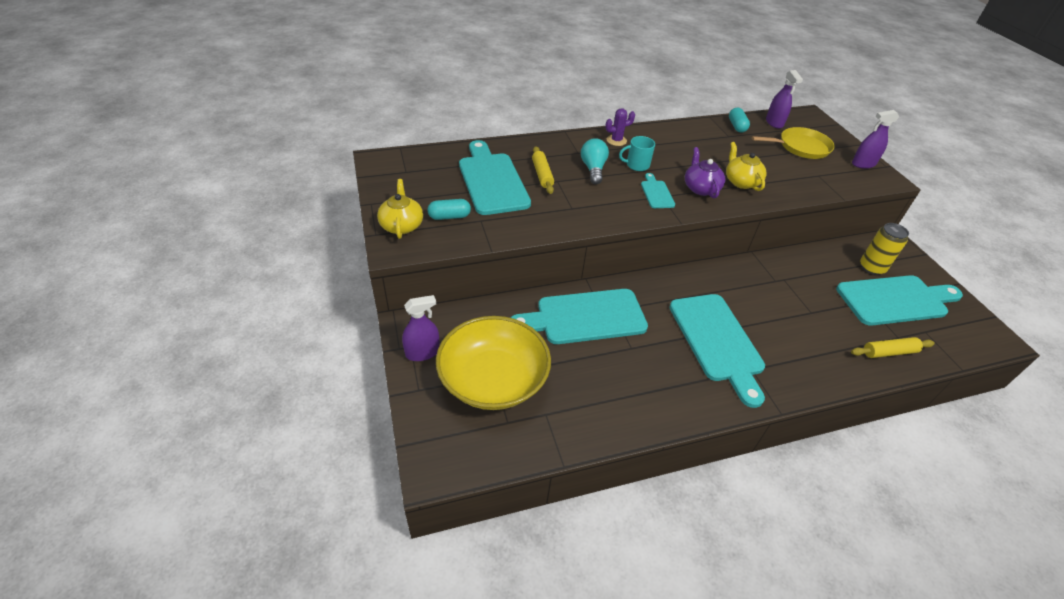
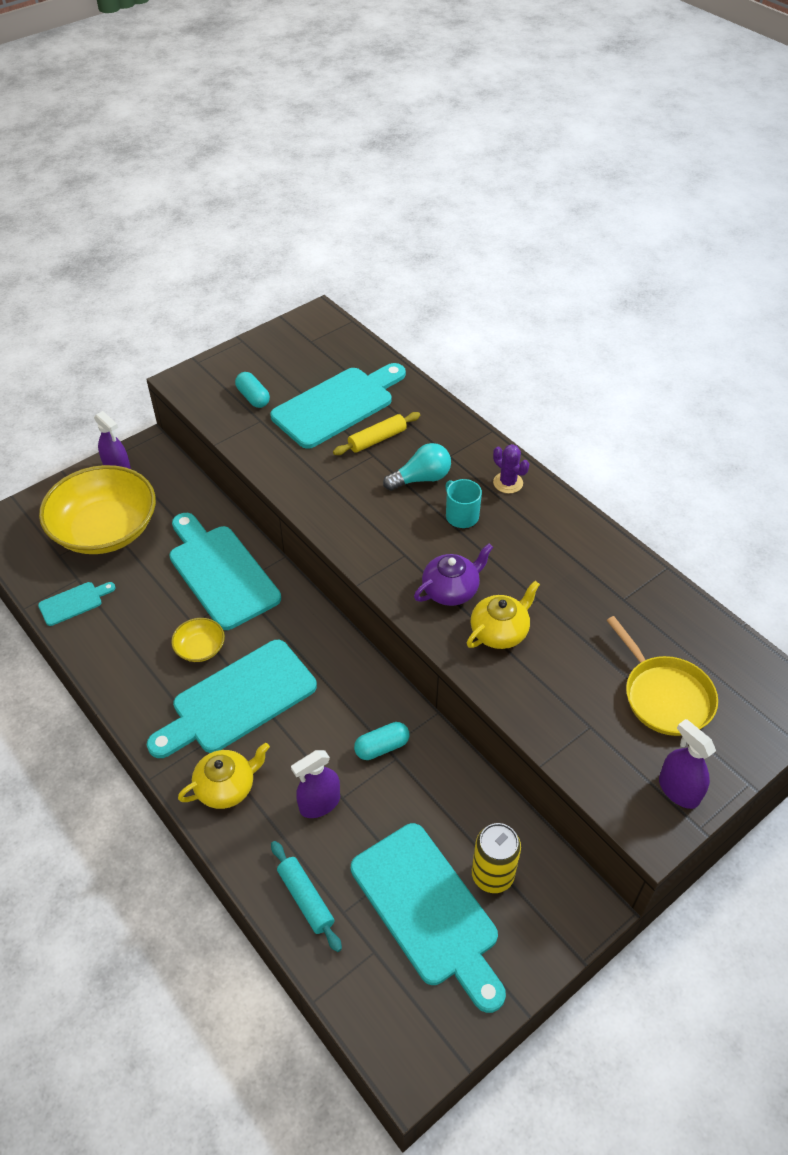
camera: 70 degrees right, 5 degrees up
yellow teapot [377,179,423,239] -> yellow teapot moved to [178,743,270,809]
turquoise cutting board [641,173,675,208] -> turquoise cutting board moved to [38,582,115,626]
turquoise capsule [729,108,750,133] -> turquoise capsule moved to [354,722,409,760]
purple spray bottle [766,70,803,129] -> purple spray bottle moved to [291,750,340,818]
yellow rolling pin [851,337,935,358] -> turquoise rolling pin [271,841,342,952]
none -> yellow bowl [171,618,225,662]

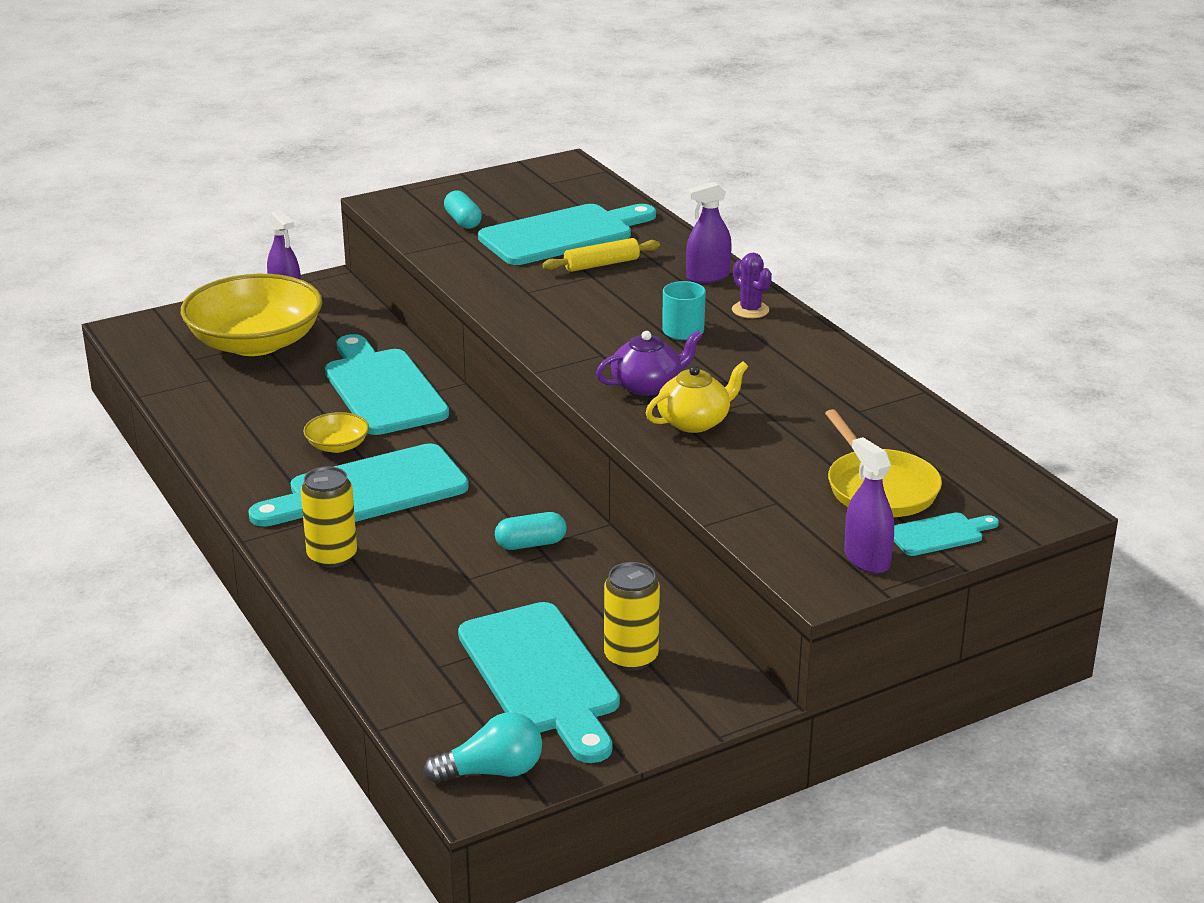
camera: 10 degrees right, 20 degrees down
turquoise cutting board [38,582,115,626] -> turquoise cutting board moved to [894,512,999,556]
yellow teapot [178,743,270,809] -> yellow can [301,466,357,568]
turquoise rolling pin [271,841,342,952] -> none
purple spray bottle [291,750,340,818] -> purple spray bottle moved to [686,182,732,283]
turquoise light bulb [383,443,451,491] -> turquoise light bulb moved to [423,712,542,783]

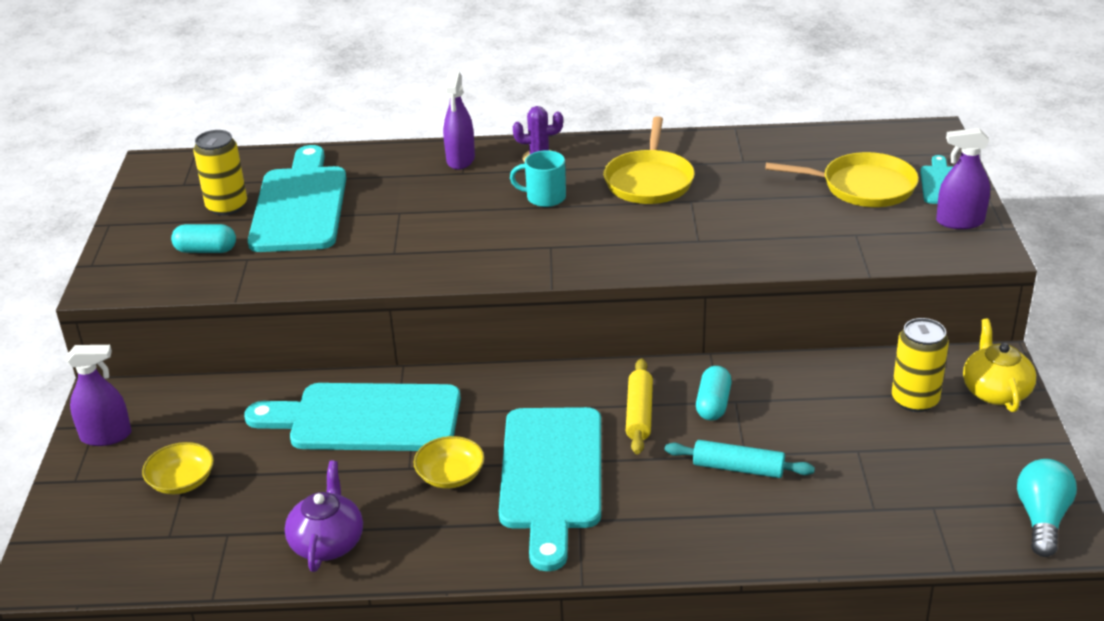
camera: 60 degrees left, 5 degrees up
yellow bowl [181,274,322,356] -> yellow bowl [142,442,214,494], size x0.43
yellow can [301,466,357,568] -> yellow can moved to [193,130,247,216]
turquoise cutting board [458,602,620,763] -> none
yellow rolling pin [542,238,660,272] -> yellow rolling pin moved to [626,358,653,454]
purple teapot [596,330,703,396] -> purple teapot moved to [285,461,363,572]
yellow teapot [646,361,748,433] -> yellow teapot moved to [963,319,1036,412]
none -> yellow pan [604,116,695,204]
none -> turquoise rolling pin [665,440,815,478]

